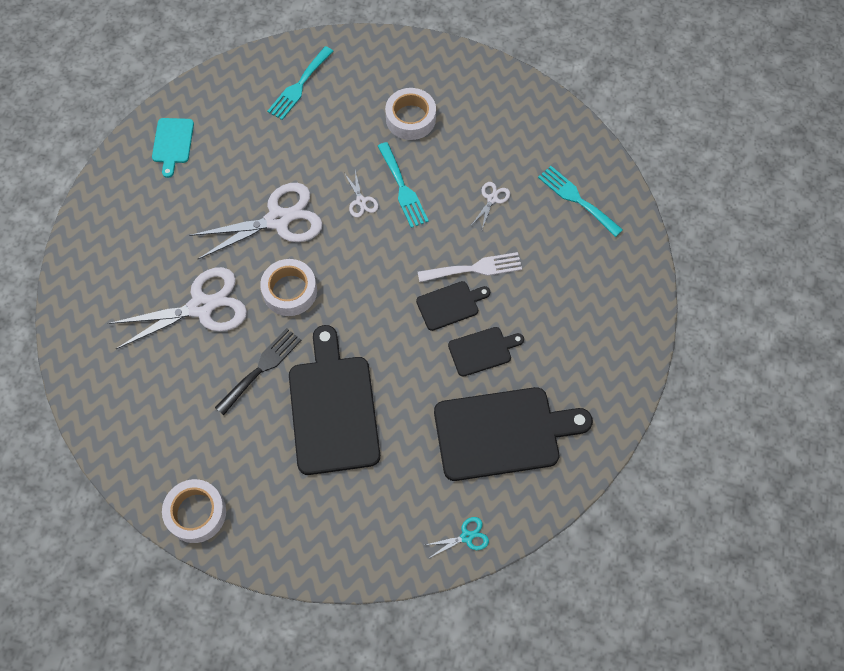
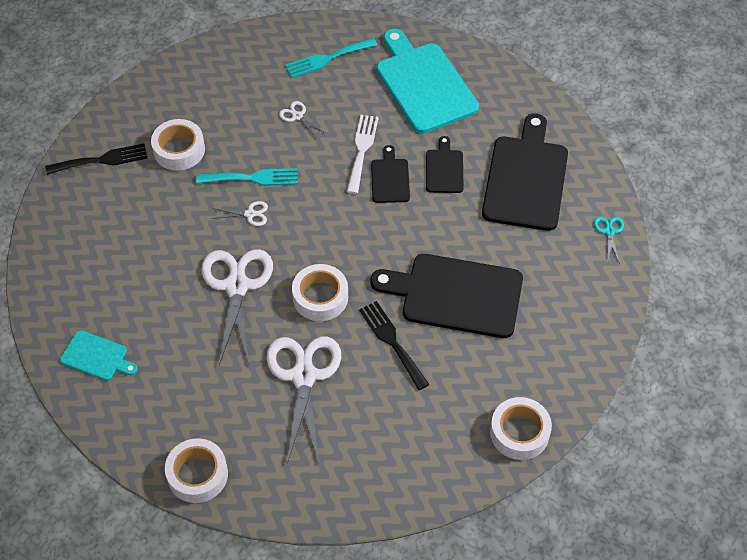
camera: 70 degrees left, 10 degrees down
turquoise fork [267,46,333,120] -> none
none -> black fork [45,143,148,175]
none -> white tape [165,438,228,503]
none -> turquoise cutting board [376,29,479,133]

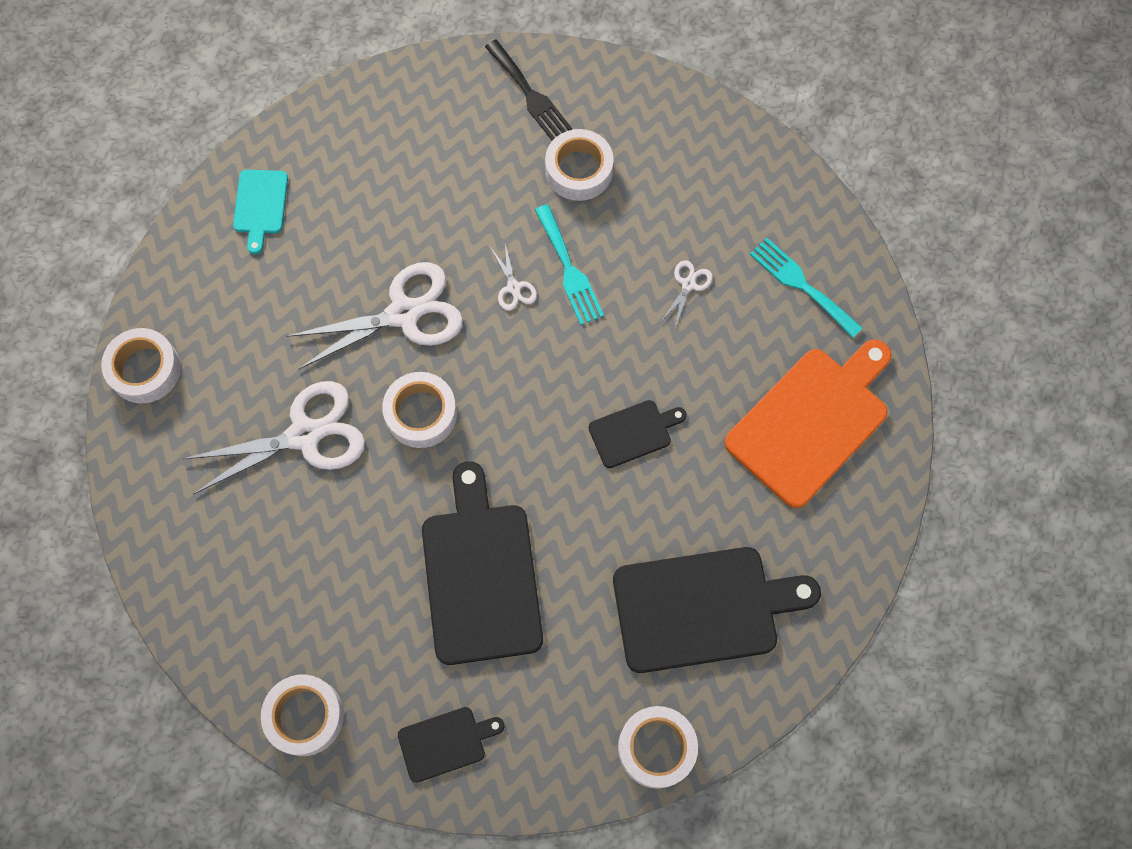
camera: 70 degrees right, 15 degrees up
white fork [347,115,379,194] -> none
black fork [359,301,430,390] -> none
turquoise cutting board [376,29,479,133] -> orange cutting board [725,339,892,508]
black cutting board [426,136,464,193] -> black cutting board moved to [398,707,505,783]
turquoise scissors [594,217,624,264] -> white tape [618,706,698,789]

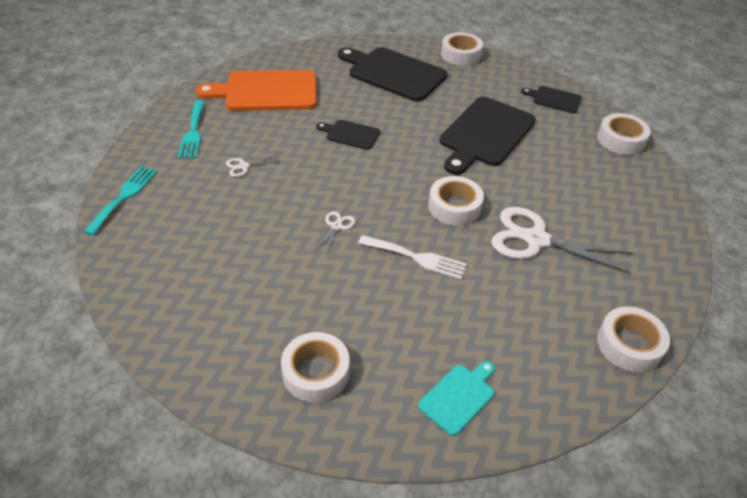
camera: 140 degrees left, 25 degrees down
white scissors [286,262,463,370] -> white fork [358,235,467,279]
black fork [485,39,572,141] -> none
turquoise fork [535,204,604,325] -> turquoise fork moved to [84,166,157,236]
white tape [545,129,614,201] -> white tape moved to [281,332,350,402]

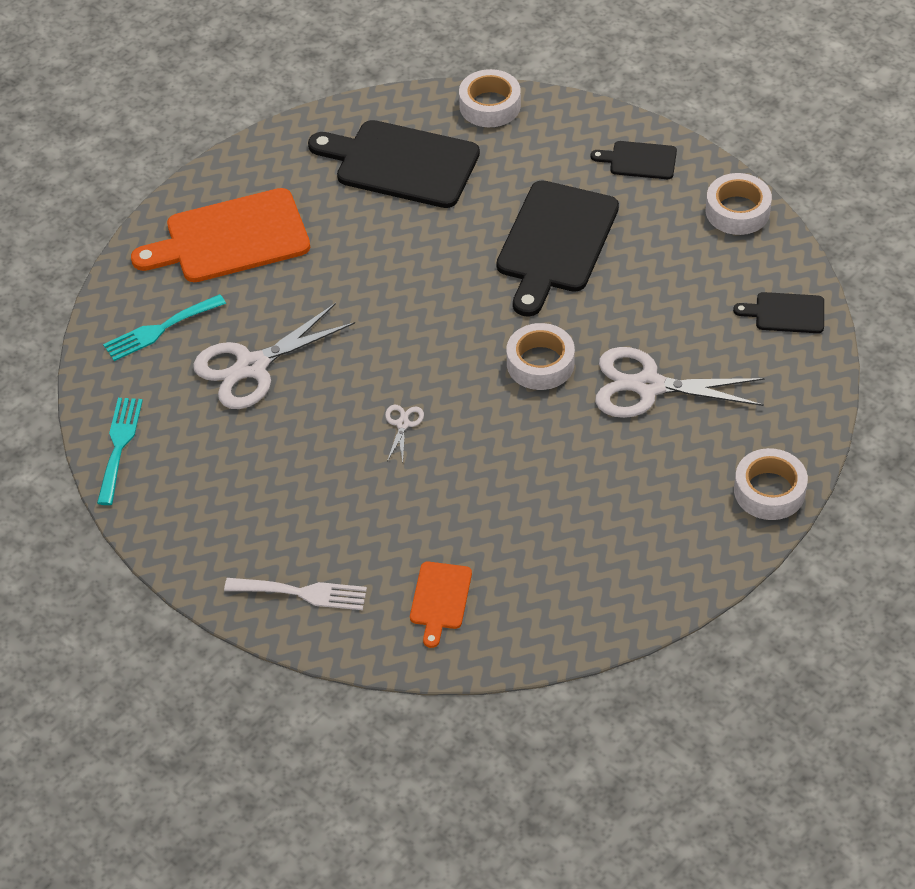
camera: 10 degrees left, 5 degrees up
turquoise fork [178,100,205,158] -> turquoise fork turned 75 degrees clockwise [103,294,226,361]
white scissors [226,155,278,177] -> white scissors [193,303,355,409], size x2.31
white tape [281,332,350,402] -> orange cutting board [410,562,472,648]
black cutting board [316,120,380,150] -> black cutting board moved to [733,292,824,333]
white fork [358,235,467,279] -> white fork moved to [224,578,367,610]
turquoise cutting board [418,361,494,436] -> none

